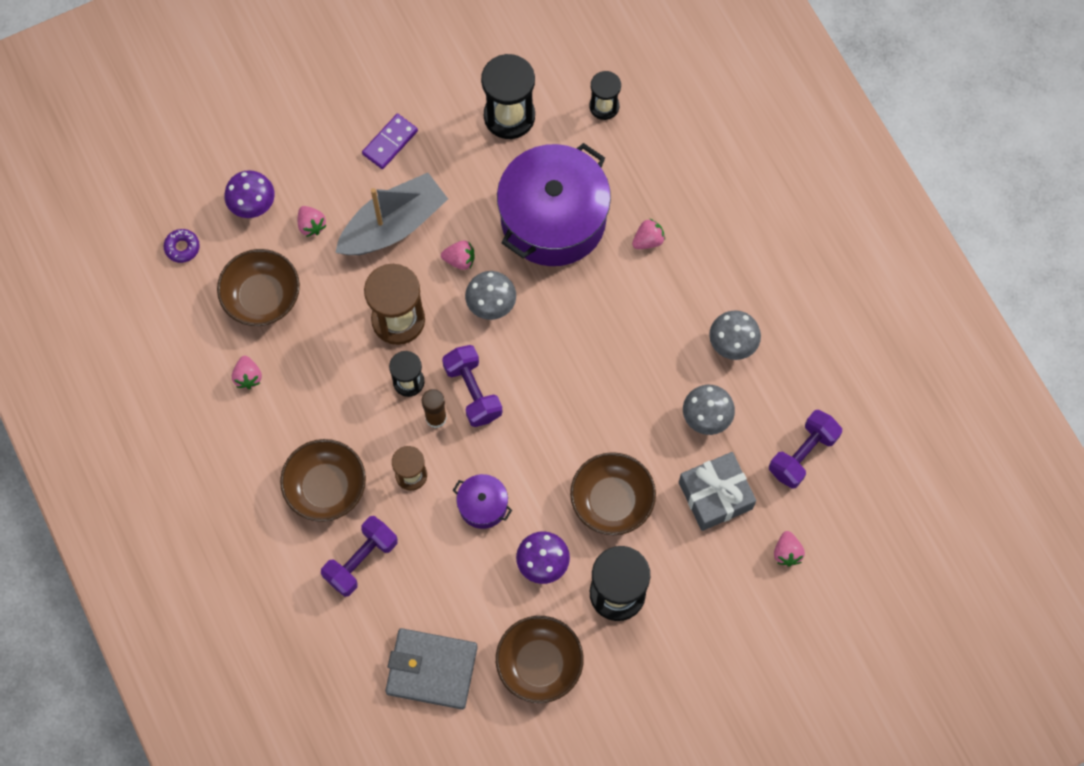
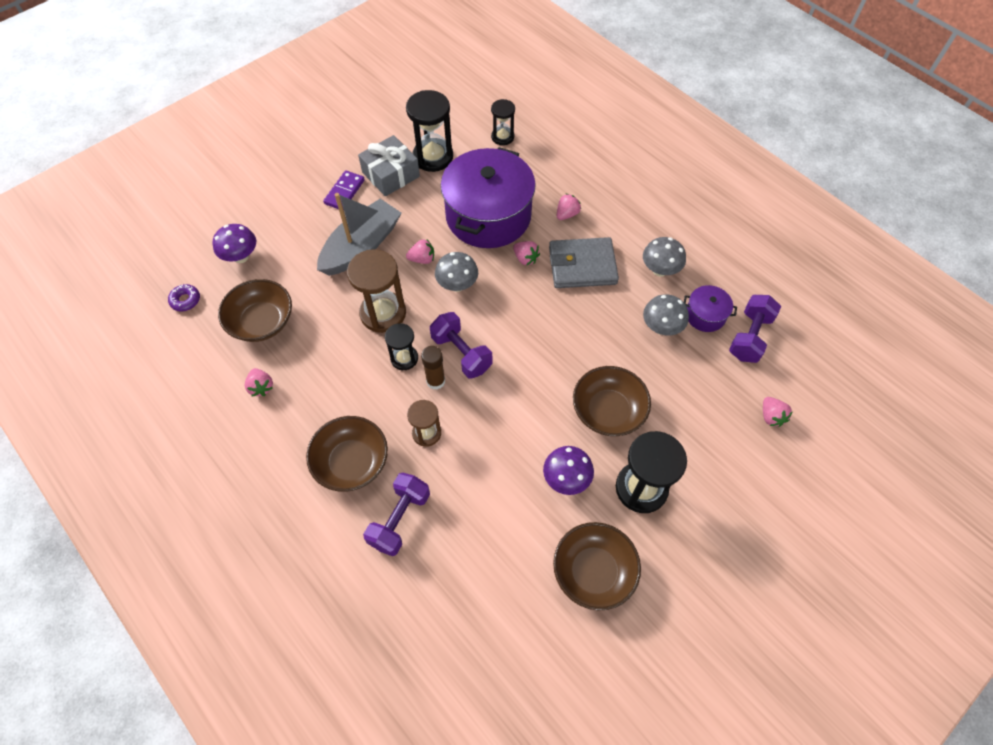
camera: 15 degrees left, 10 degrees down
pink strawberry [298,206,327,237] -> pink strawberry moved to [513,241,540,266]
grey wallet [385,628,478,710] -> grey wallet moved to [549,237,619,288]
purple pot [453,474,512,529] -> purple pot moved to [684,285,737,332]
grey gift [679,452,756,531] -> grey gift moved to [358,135,420,196]

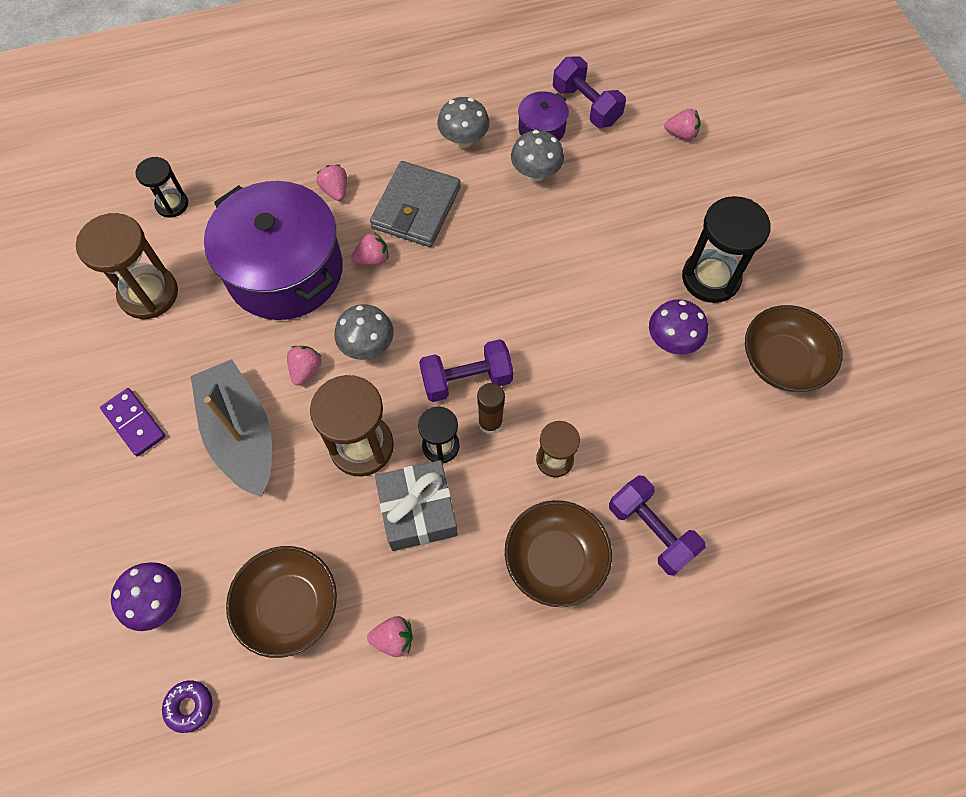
camera: 65 degrees left, 5 degrees up
grey gift [358,135,420,196] -> grey gift moved to [375,460,458,551]
black hourglass [406,90,453,172] -> brown hourglass [76,213,178,319]
brown bowl [573,366,651,436] -> none

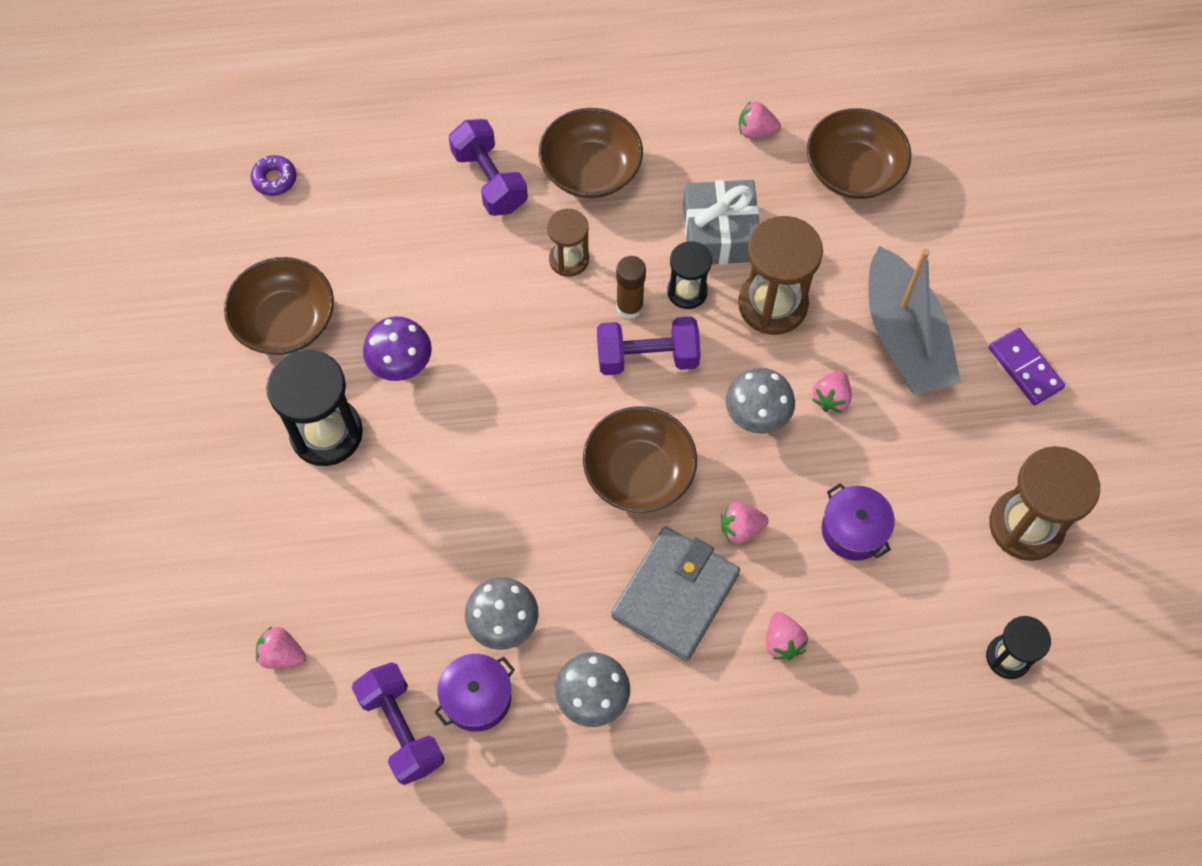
camera: 170 degrees left, 0 degrees up
purple mushroom [111,562,181,631] -> none
purple donut [162,680,213,733] -> purple donut moved to [251,155,296,196]
purple pot [204,181,343,320] -> purple pot [822,483,895,561], size x0.44
none -> brown bowl [583,406,697,513]

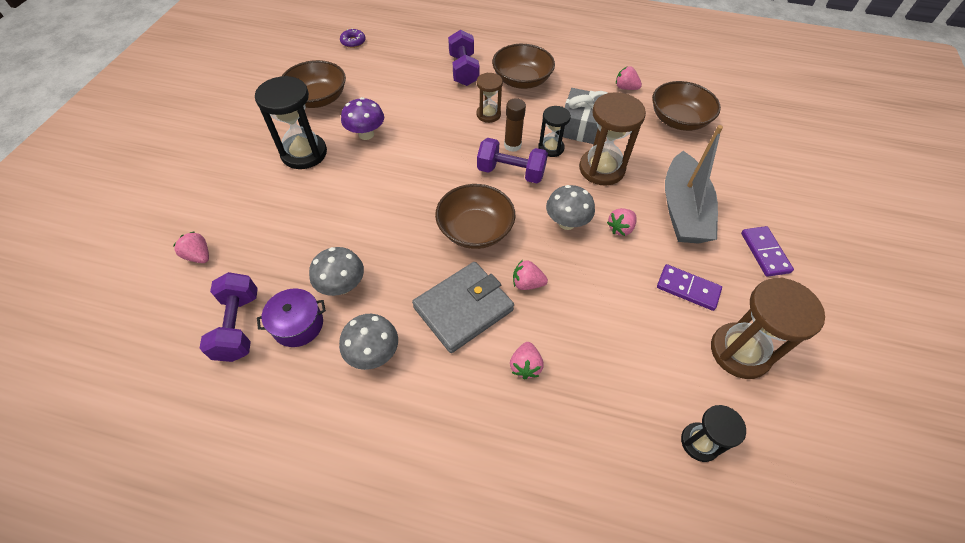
camera: 20 degrees right, 10 degrees down
purple pot [822,483,895,561] -> none
none -> purple domino [657,264,722,311]

